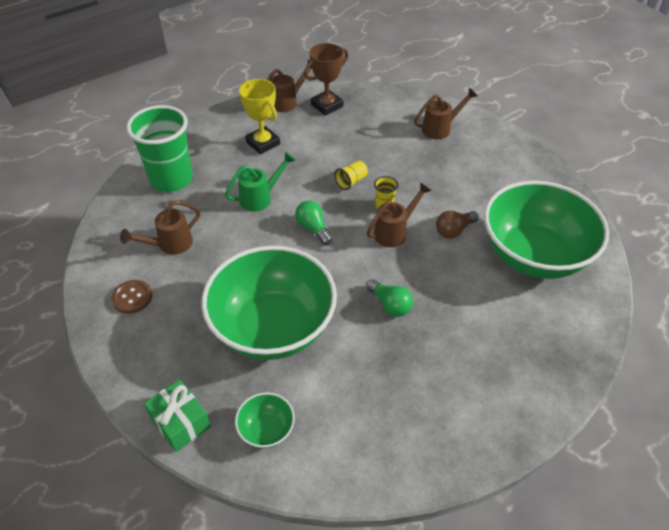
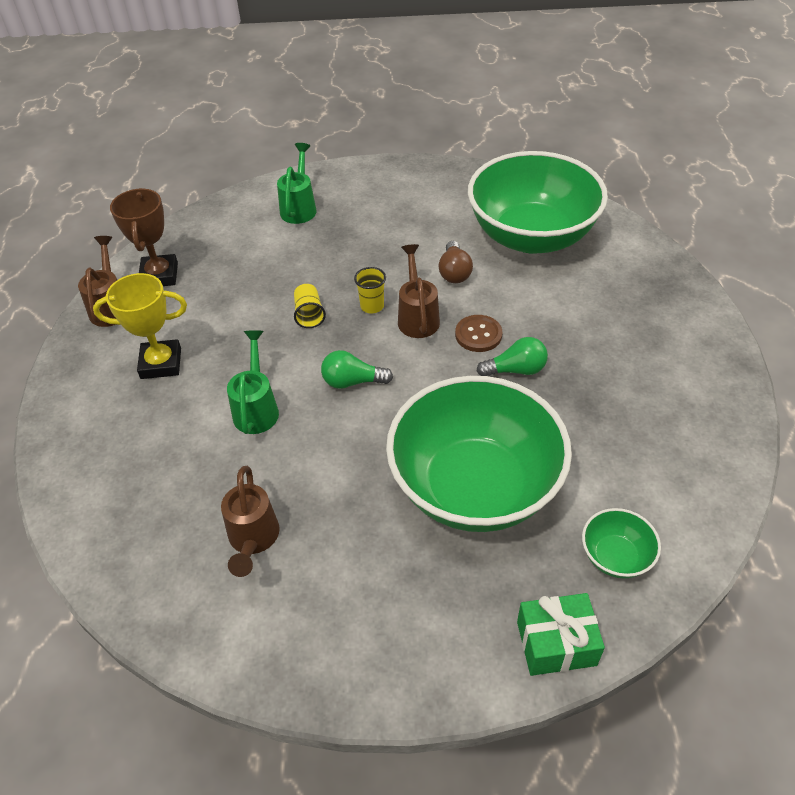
camera: 55 degrees left, 0 degrees up
brown button [111,280,152,314] -> brown button moved to [455,315,502,352]
green cup [126,105,193,192] -> none
brown watering can [414,88,478,139] -> green watering can [277,143,317,224]

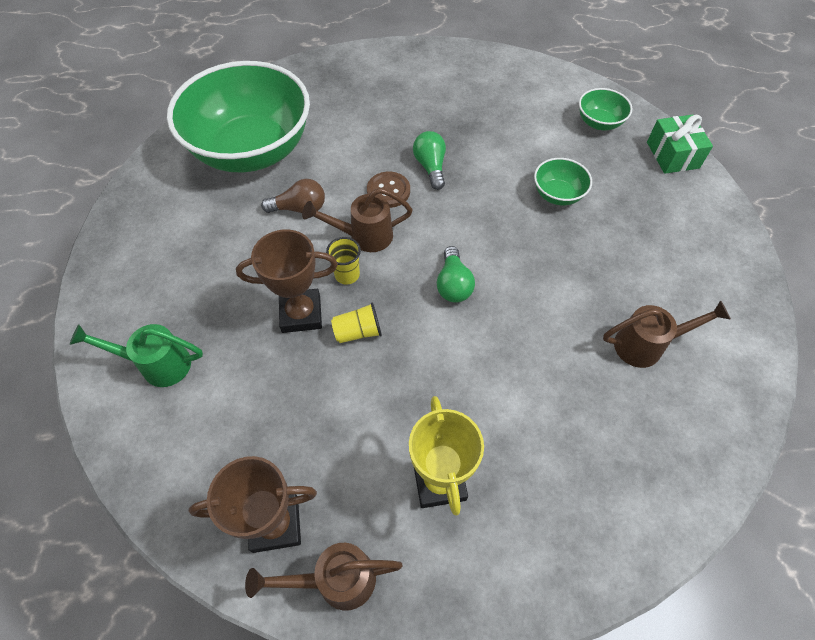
camera: 95 degrees left, 10 degrees up
green watering can [227,330,279,434] -> none
green bowl [386,376,572,532] -> green bowl [534,158,592,206], size x0.41
none -> brown trophy [236,229,338,333]

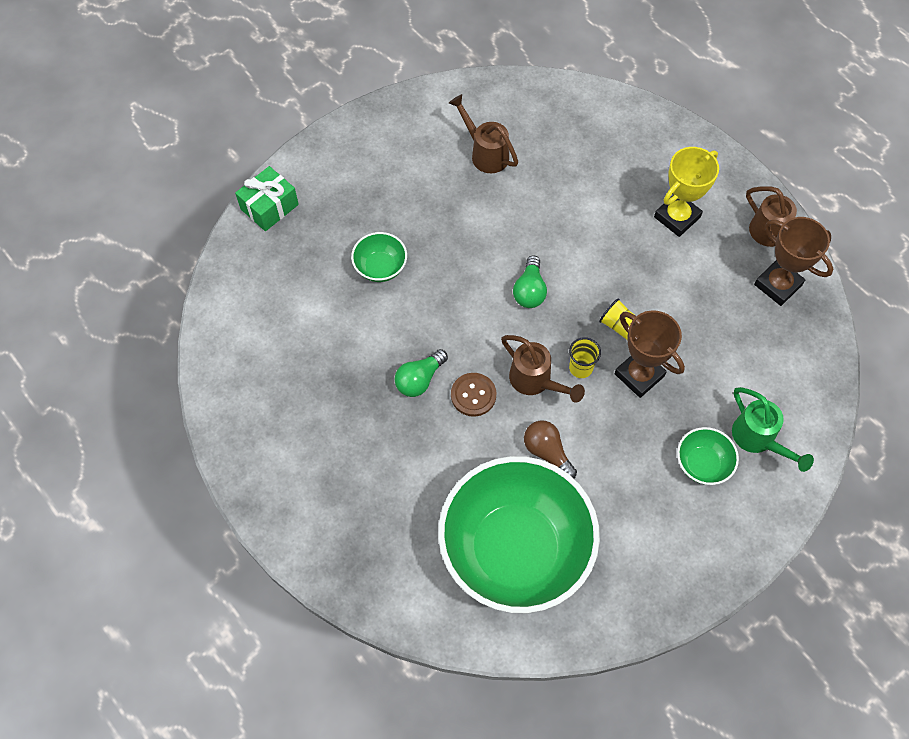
camera: 125 degrees left, 5 degrees up
green light bulb [437,246,475,303] -> green light bulb turned 135 degrees clockwise [513,255,547,308]
green bowl [579,88,632,130] -> green bowl moved to [677,427,739,485]

